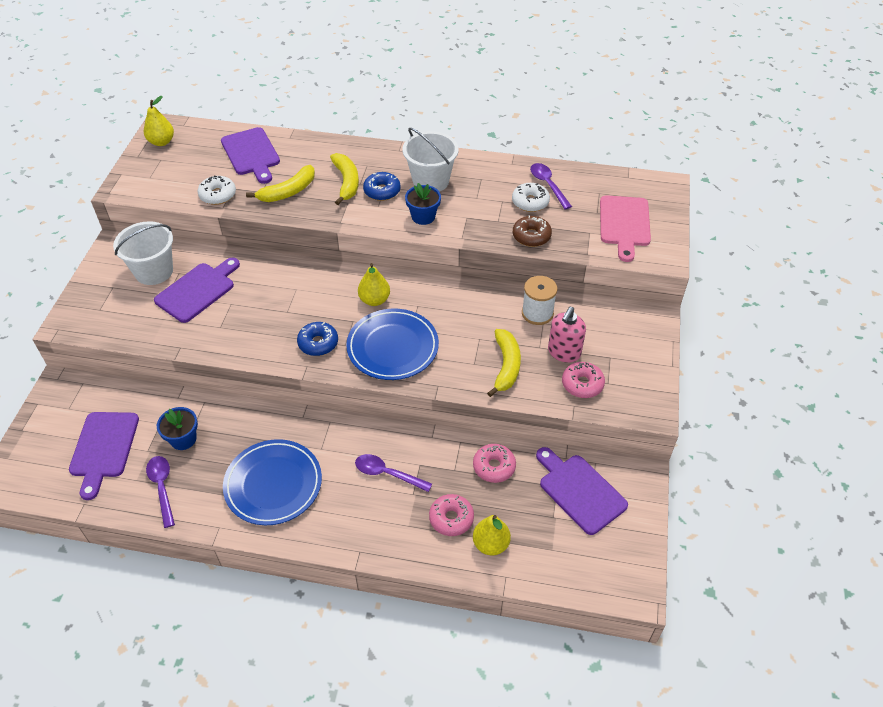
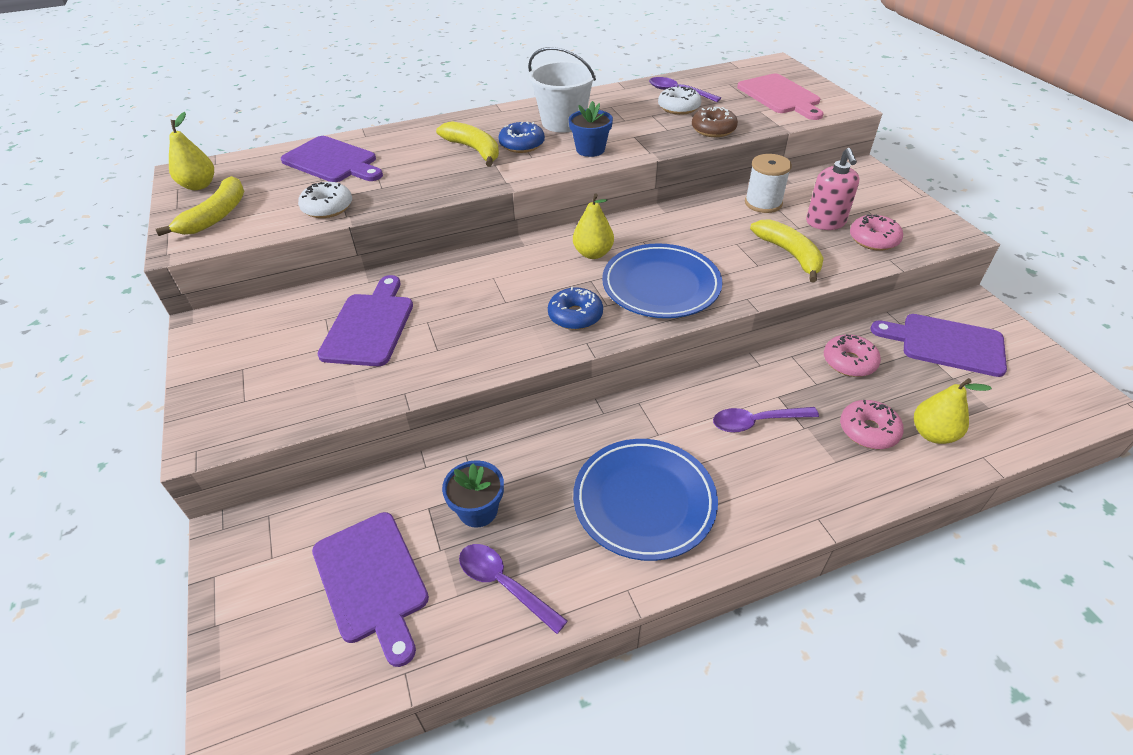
camera: 30 degrees left, 5 degrees down
white bucket [113,221,173,285] -> none
yellow banana [246,165,315,202] -> yellow banana moved to [156,176,244,236]

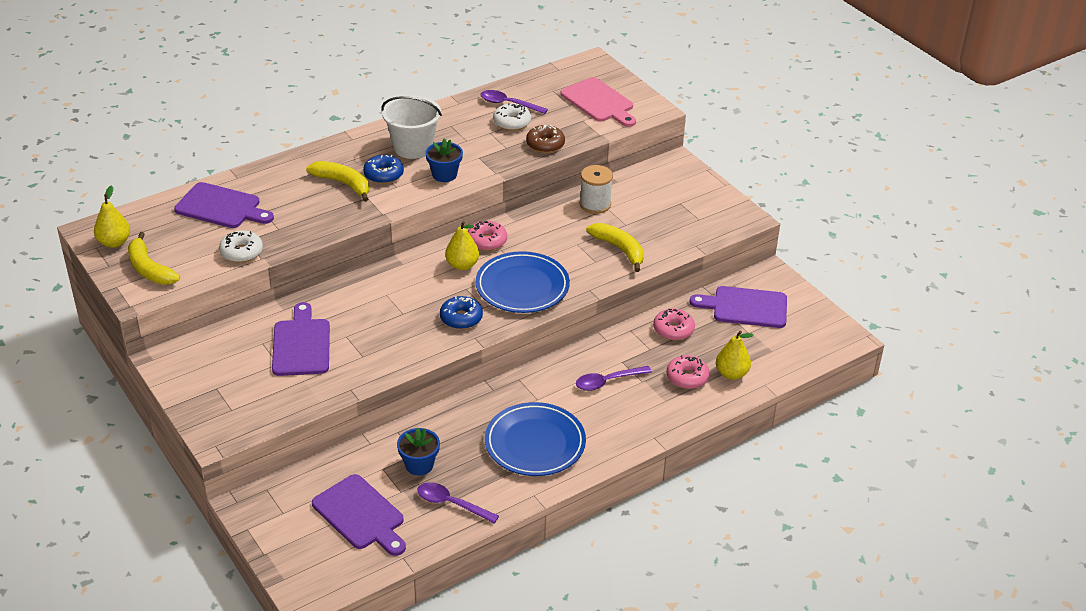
camera: 15 degrees left, 5 degrees down
yellow banana [156,176,244,236] -> yellow banana turned 135 degrees clockwise [128,232,180,285]
pink soap dispenser [806,148,860,230] -> none
pink donut [850,214,903,251] -> pink donut moved to [468,221,507,251]

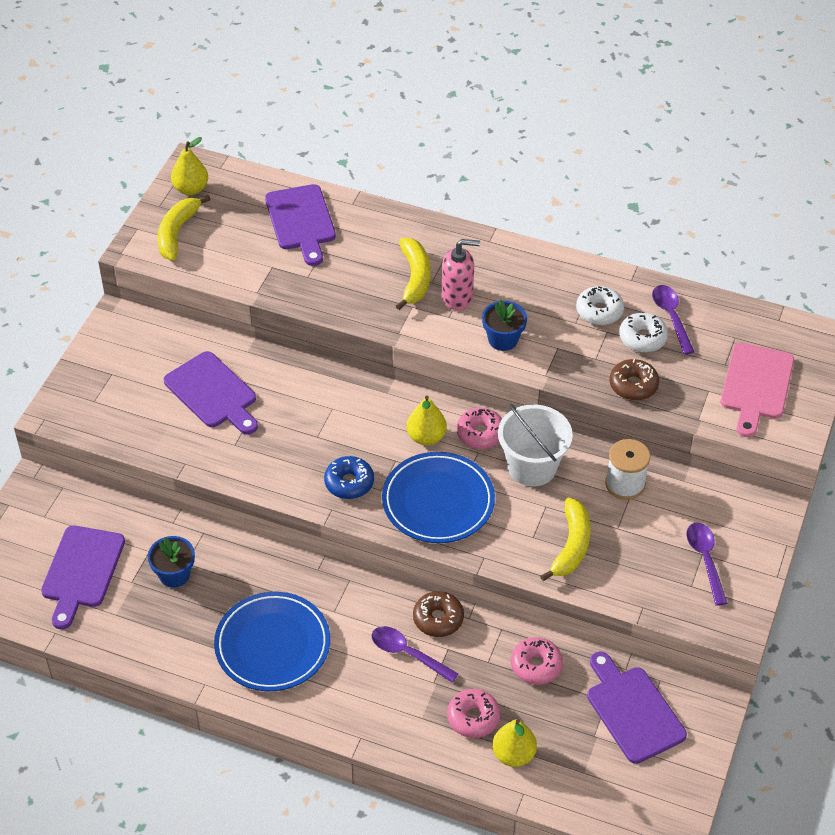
camera: 55 degrees right, 10 degrees up
white donut [219,230,263,263] -> white donut moved to [576,286,624,325]
purple cutting board [272,302,330,376] -> purple cutting board turned 90 degrees clockwise [164,351,258,435]
blue donut [363,155,404,184] -> pink soap dispenser [441,239,480,310]
white bucket [381,96,442,159] -> white bucket moved to [498,404,573,486]
purple spoon [417,482,499,524] -> purple spoon moved to [686,523,727,606]
none -> brown donut [413,591,464,637]

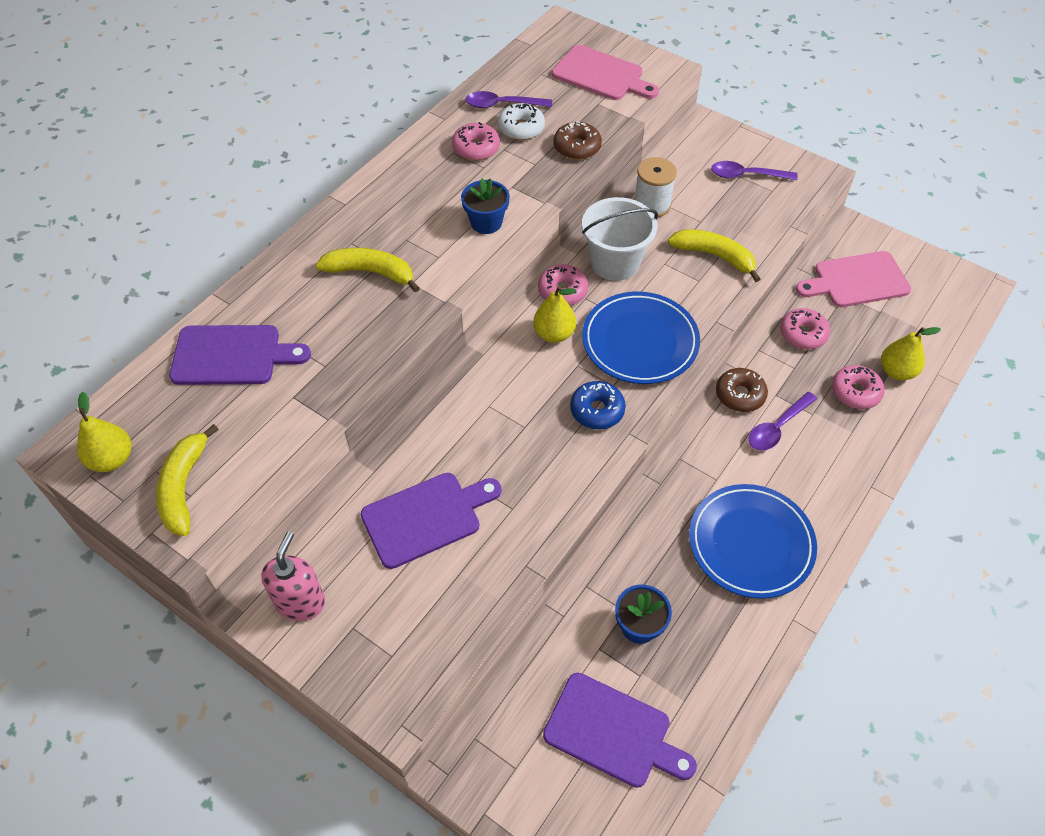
camera: 75 degrees left, 5 degrees up
yellow banana [158,195,211,261] -> yellow banana turned 60 degrees clockwise [156,424,219,536]
pink soap dispenser [441,239,480,310] -> pink soap dispenser moved to [261,532,325,621]
white donut [576,286,624,325] -> pink donut [452,122,500,161]
purple cutting board [587,651,687,764] -> pink cutting board [796,251,911,307]

